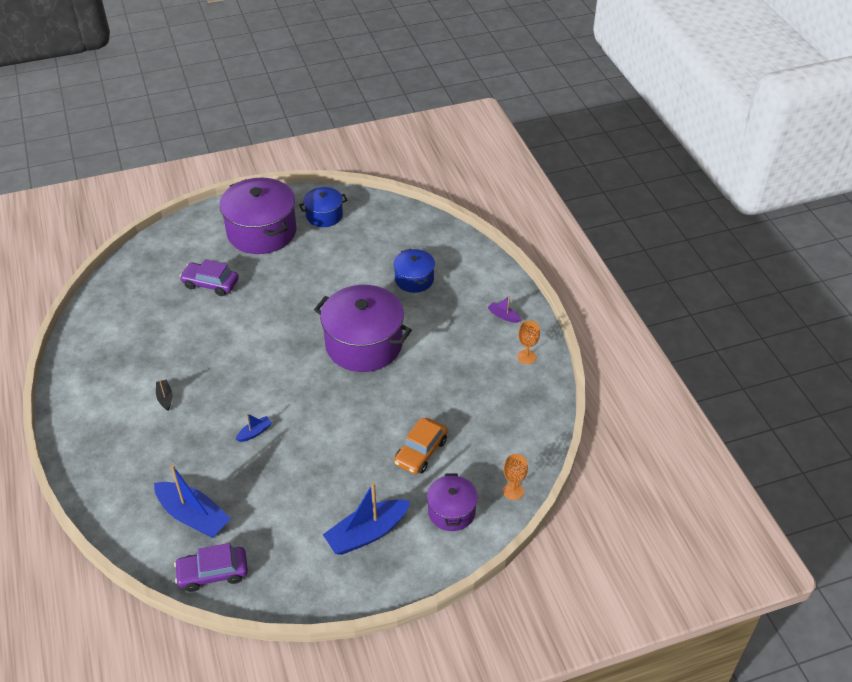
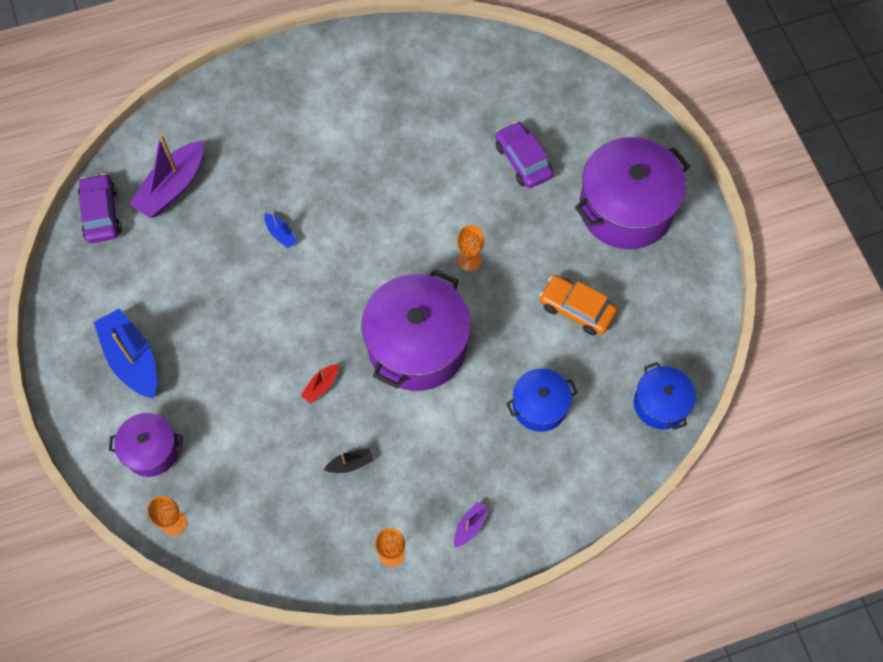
camera: 90 degrees right, 20 degrees up
blue boat [154,465,231,538] -> purple boat [129,134,204,218]
black boat [156,379,173,411] -> black boat moved to [324,448,374,473]
purple car [180,259,239,296] -> purple car turned 45 degrees counterclockwise [495,121,553,188]
blue pot [299,187,347,227] -> blue pot moved to [634,362,696,430]
orange car [394,418,448,474] -> orange car moved to [539,275,617,336]
none -> red boat [301,364,338,404]
none -> orange goblet [457,225,484,271]

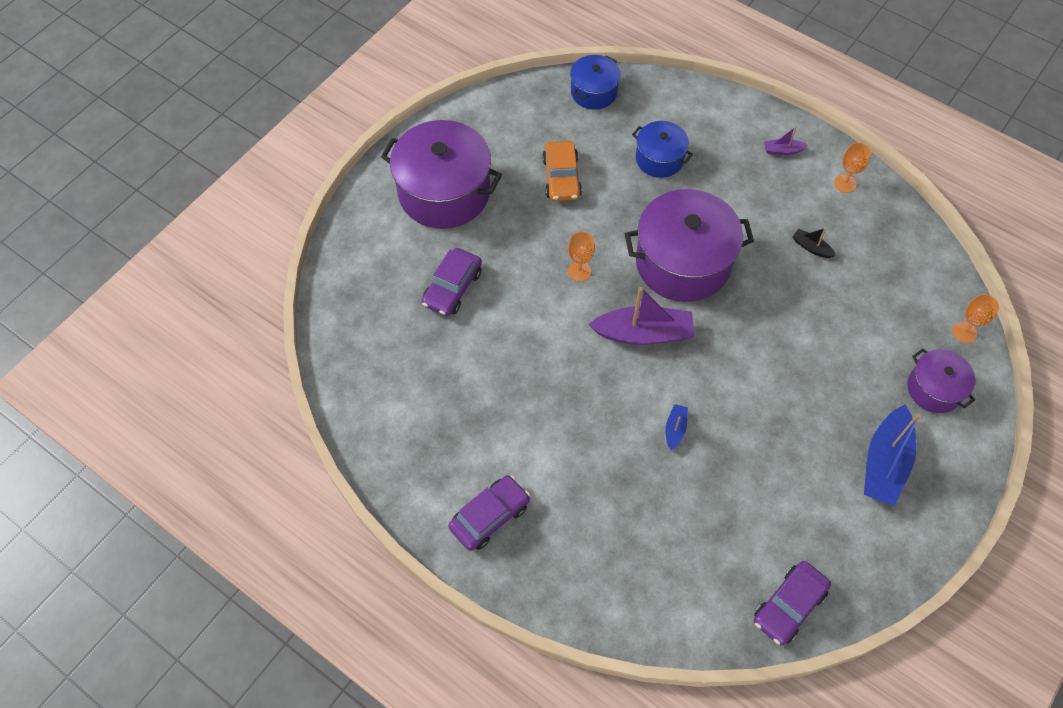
camera: 125 degrees left, 5 degrees down
purple boat [129,134,204,218] -> purple boat moved to [588,287,694,345]
red boat [301,364,338,404] -> none
none -> purple car [448,475,530,551]

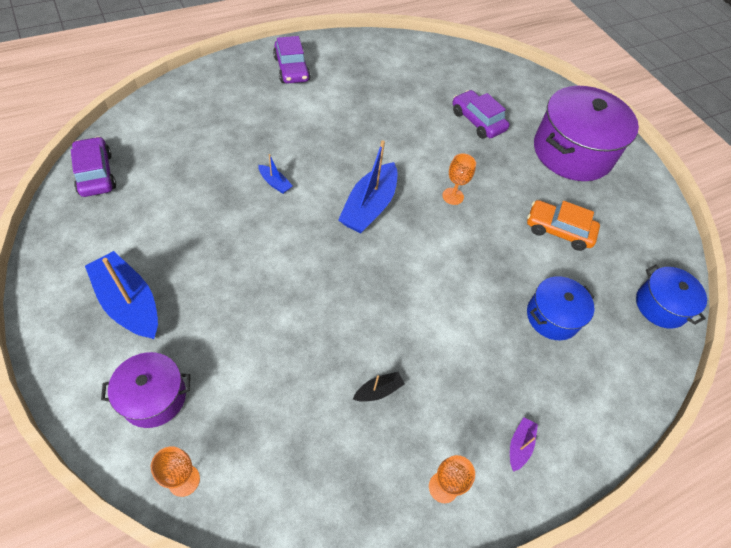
camera: 110 degrees right, 5 degrees down
purple boat [588,287,694,345] -> blue boat [338,140,398,233]
purple pot [625,189,754,302] -> none

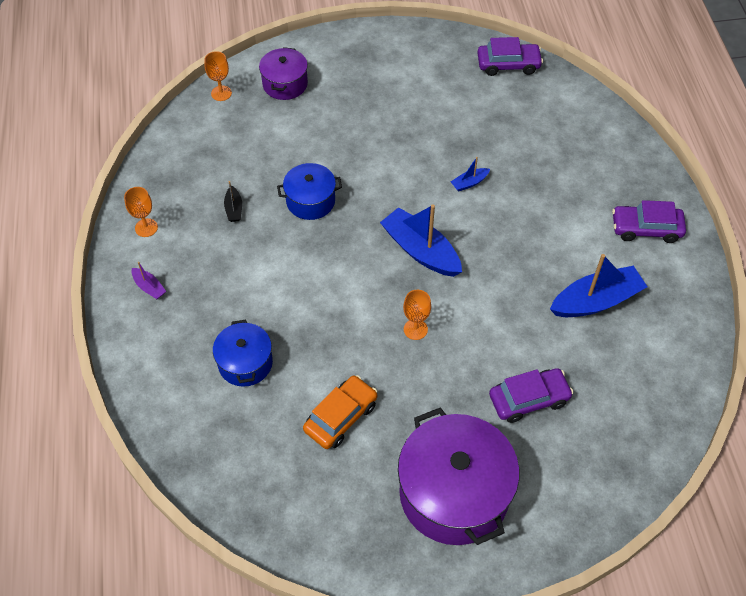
camera: 115 degrees right, 0 degrees up
blue boat [85,251,158,339] -> blue boat moved to [550,254,648,317]
blue pot [636,265,707,329] -> blue pot moved to [277,163,342,220]

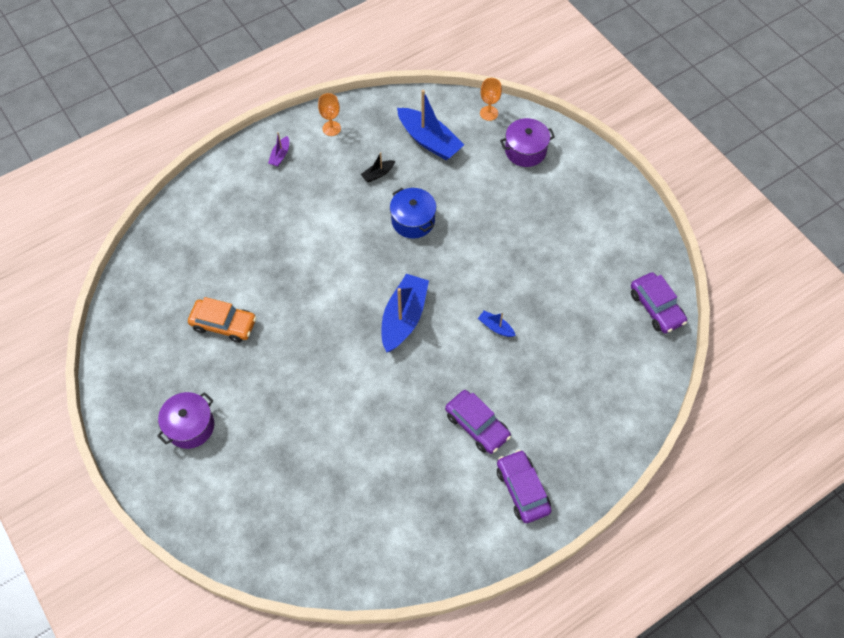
camera: 65 degrees right, 5 degrees up
blue pot [213,320,273,387] -> none
purple pot [398,407,519,545] -> purple pot [157,392,214,449], size x0.54
orange goblet [403,290,431,340] -> none
purple car [489,368,573,423] -> purple car moved to [445,390,511,454]
blue boat [550,254,648,317] -> blue boat moved to [397,90,464,160]

